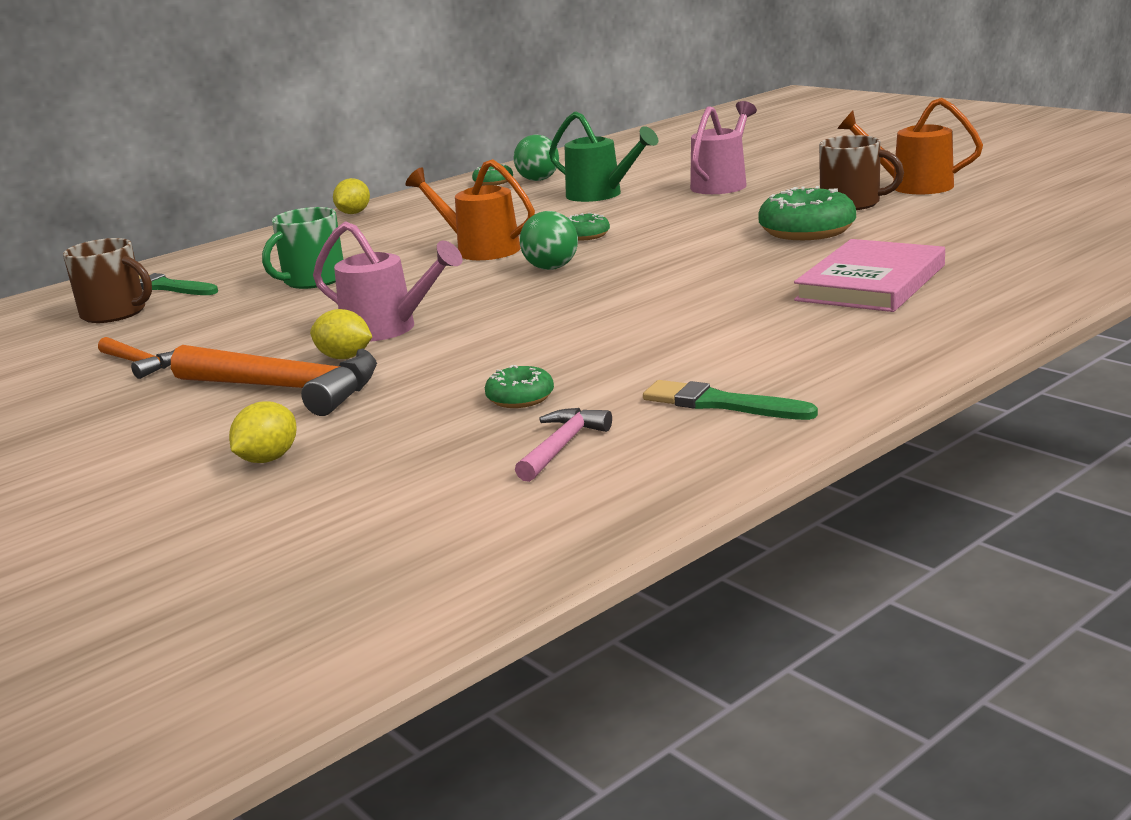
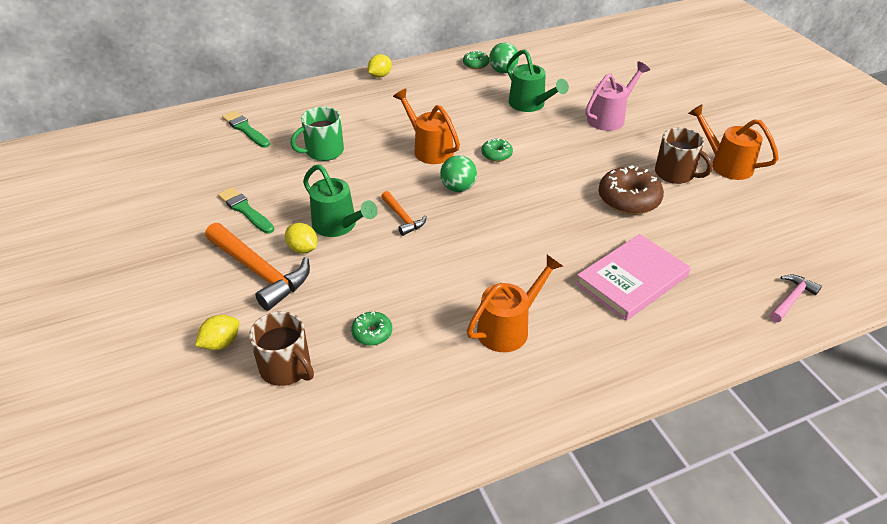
camera: 15 degrees right, 20 degrees up
brown mug [63,238,152,323] -> brown mug moved to [249,311,314,386]
orange hammer [98,337,175,379] -> orange hammer moved to [381,191,427,236]
pink watering can [313,221,462,341] -> green watering can [303,164,378,237]
pink hammer [515,408,612,482] -> pink hammer moved to [770,275,822,322]
green brush [643,380,818,420] -> green brush moved to [218,187,274,234]
green donut [758,186,856,240] -> brown donut [598,165,664,215]
none -> orange watering can [467,255,563,352]

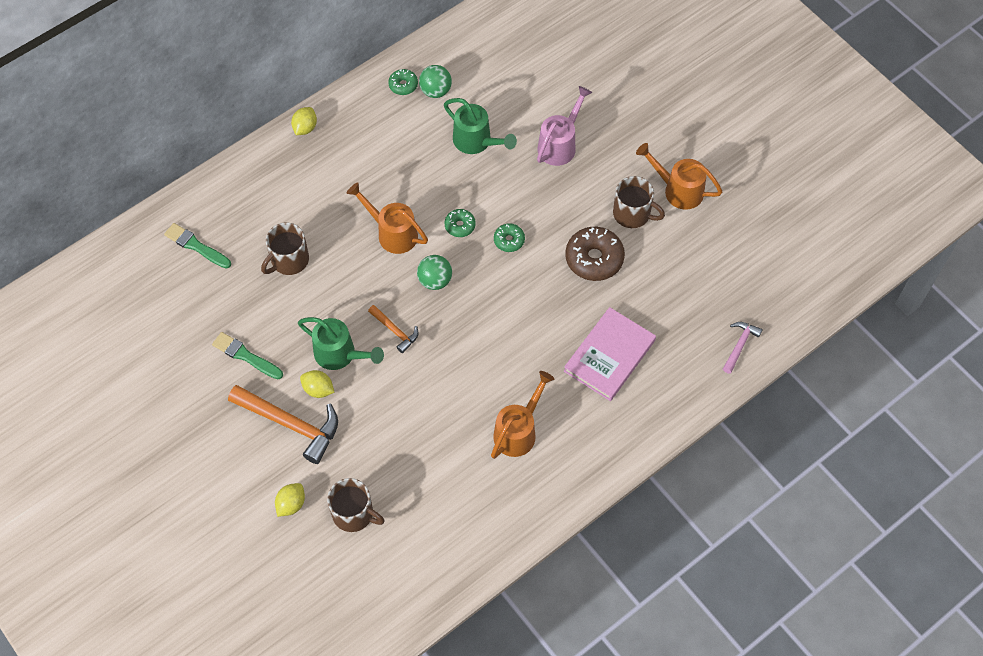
camera: 15 degrees left, 20 degrees up
green mug [290,107,344,161] -> brown mug [261,222,309,275]
green donut [351,311,392,346] -> green donut moved to [494,223,525,252]

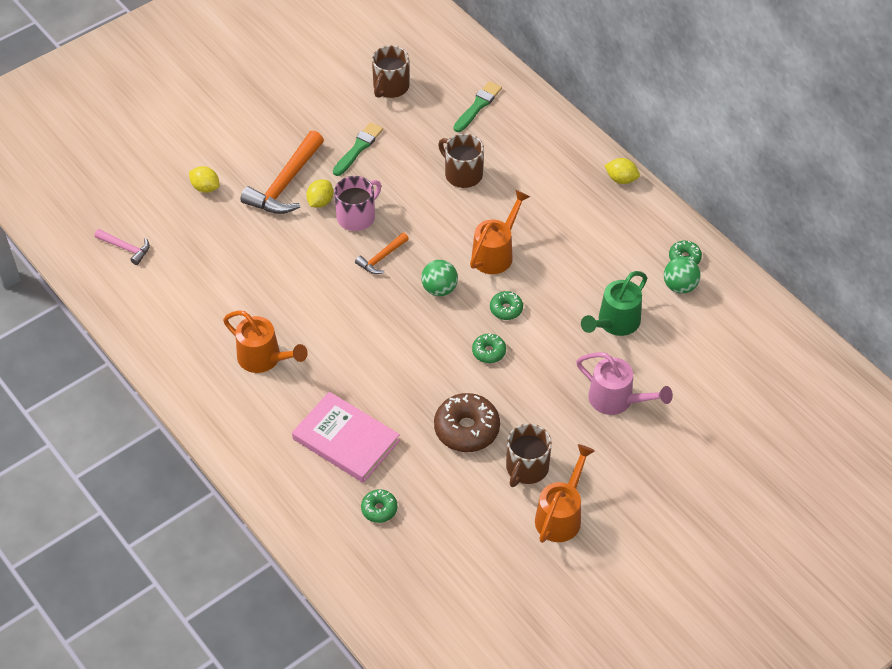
camera: 90 degrees right, 10 degrees down
green watering can [298,317,384,370] -> pink mug [334,176,381,231]
brown mug [327,478,384,532] -> brown mug moved to [372,45,410,98]
pink hammer [723,322,763,374] -> pink hammer moved to [94,229,150,265]
none -> green donut [361,489,398,523]

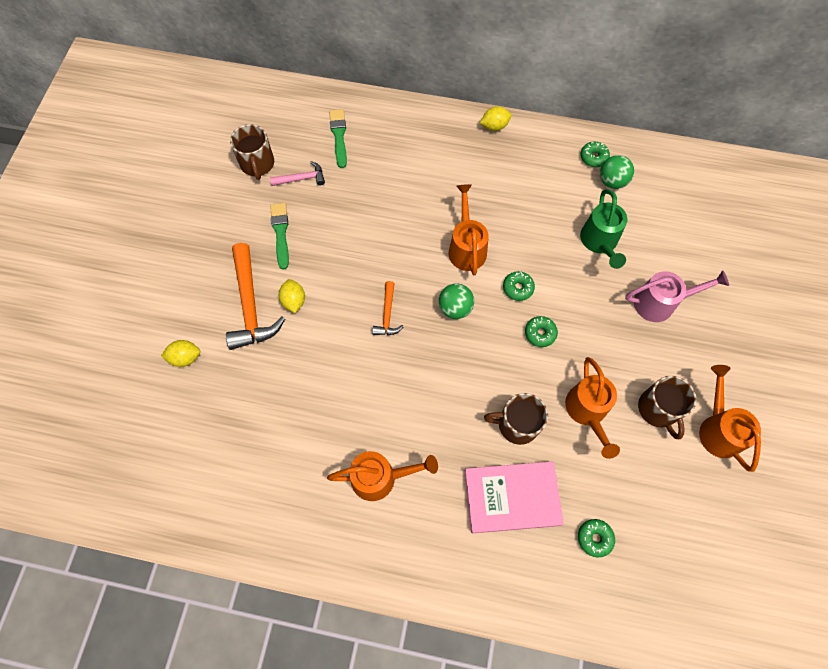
camera: 40 degrees left, 15 degrees up
pink hammer [94,229,150,265] -> pink hammer moved to [270,161,325,186]
pink mug [334,176,381,231] -> none
brown donut [434,393,500,452] -> orange watering can [565,357,620,459]
brown mug [438,133,484,188] -> brown mug moved to [484,393,548,445]

